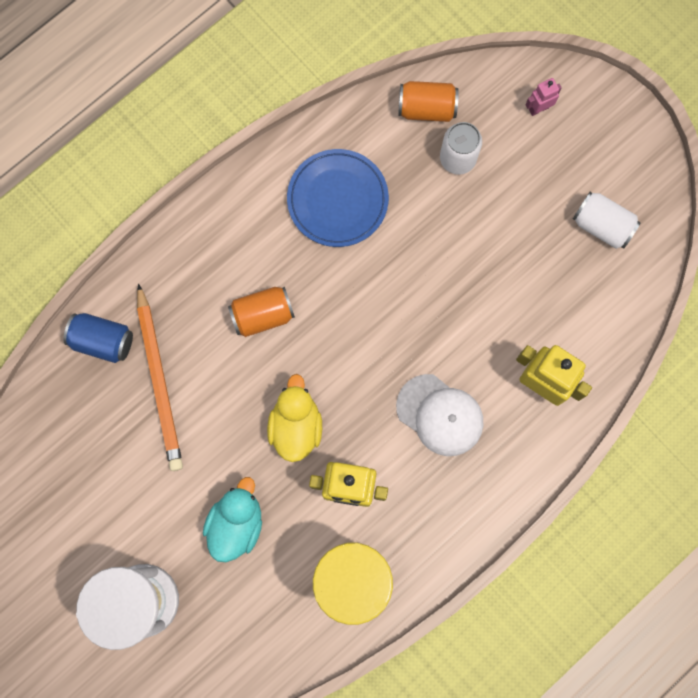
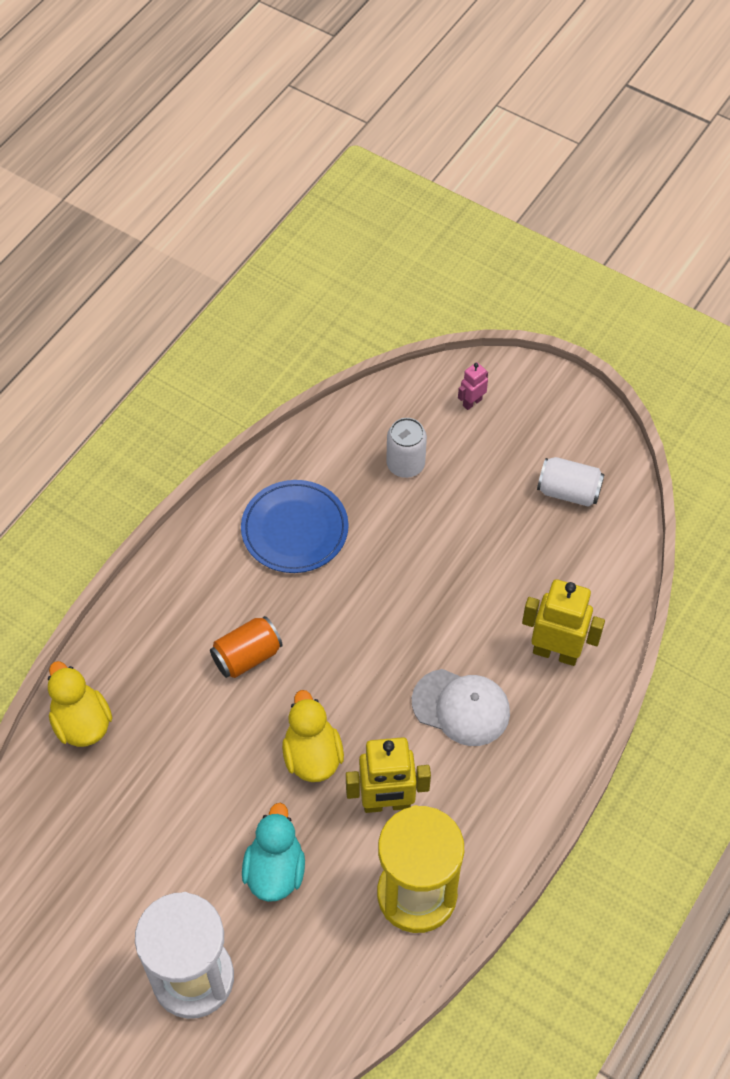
camera: 15 degrees left, 20 degrees down
blue can [63,313,133,363] -> yellow duck [48,661,113,747]
orange pencil [137,283,183,471] -> none
orange can [398,81,459,122] -> none

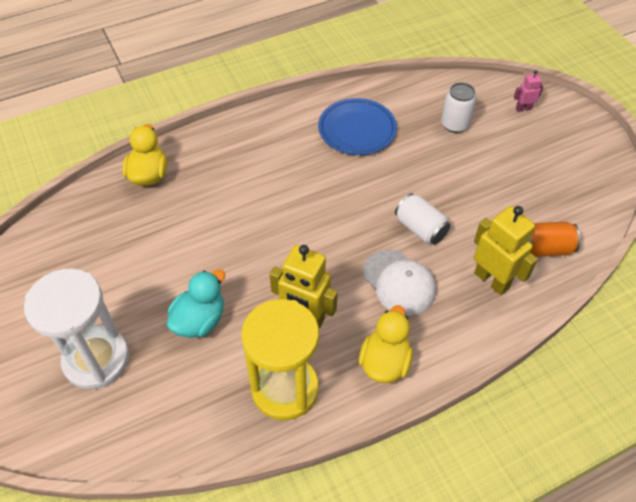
camera: 30 degrees right, 5 degrees down
orange can [210,616,283,678] -> orange can moved to [529,222,581,257]
yellow duck [282,690,344,782] -> yellow duck moved to [359,305,413,383]
white can [537,457,605,507] -> white can moved to [395,193,450,244]

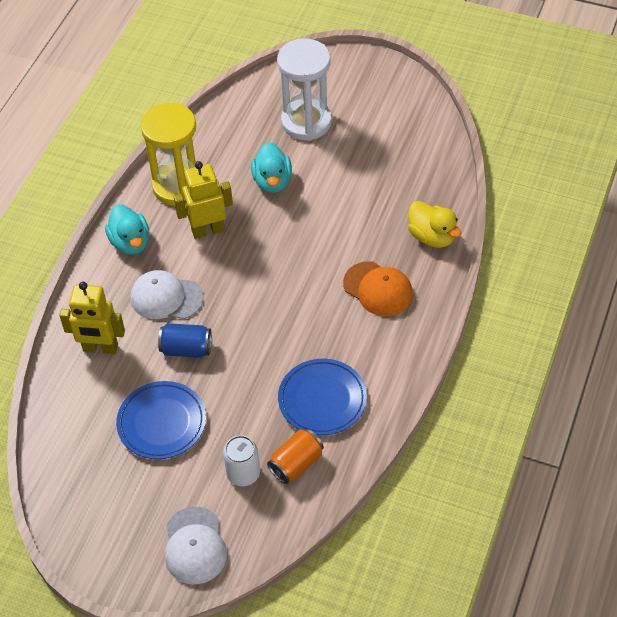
camera: 140 degrees right, 0 degrees up
yellow duck [359,305,413,383] -> turquoise duck [105,204,149,255]
white can [395,193,450,244] -> blue can [158,323,212,358]
pink robot [514,70,543,112] -> white cap [165,507,227,584]
orange can [529,222,581,257] -> orange can moved to [267,429,324,484]
none -> blue plate [116,381,206,459]
none -> orange cap [343,261,413,316]

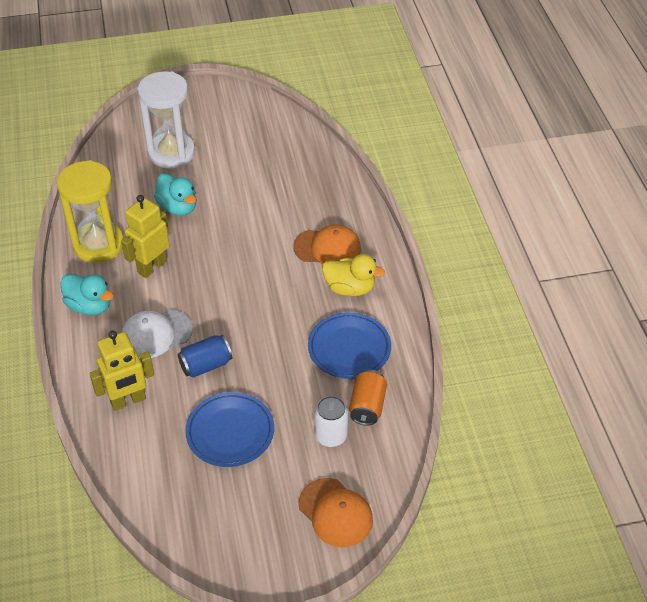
camera: 35 degrees left, 5 degrees down
white cap [165,507,227,584] -> orange cap [299,478,373,547]
yellow duck [408,201,461,248] -> yellow duck moved to [322,254,385,296]

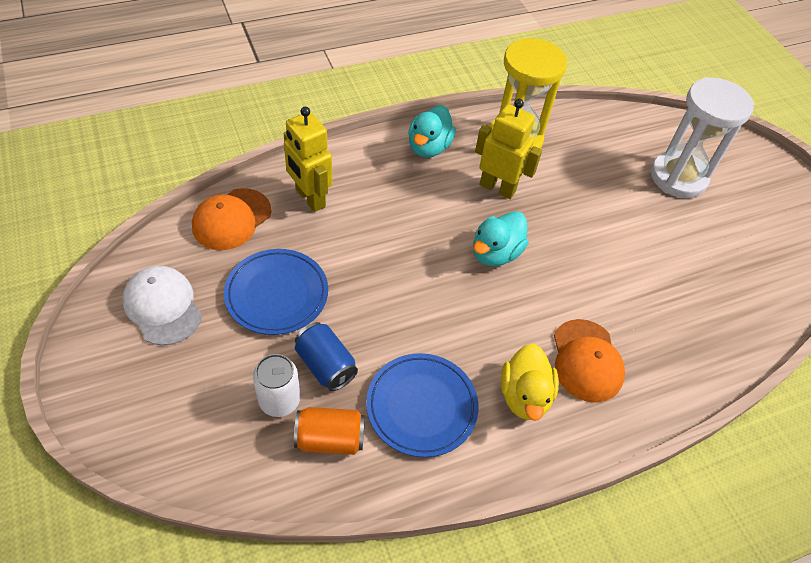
camera: 75 degrees right, 5 degrees up
white cap [122,310,193,358] -> white cap moved to [122,266,202,346]
turquoise duck [154,173,196,216] -> turquoise duck moved to [473,211,528,266]
blue can [178,335,232,378] -> blue can moved to [295,322,358,391]
orange cap [299,478,373,547] -> orange cap moved to [192,188,271,250]

